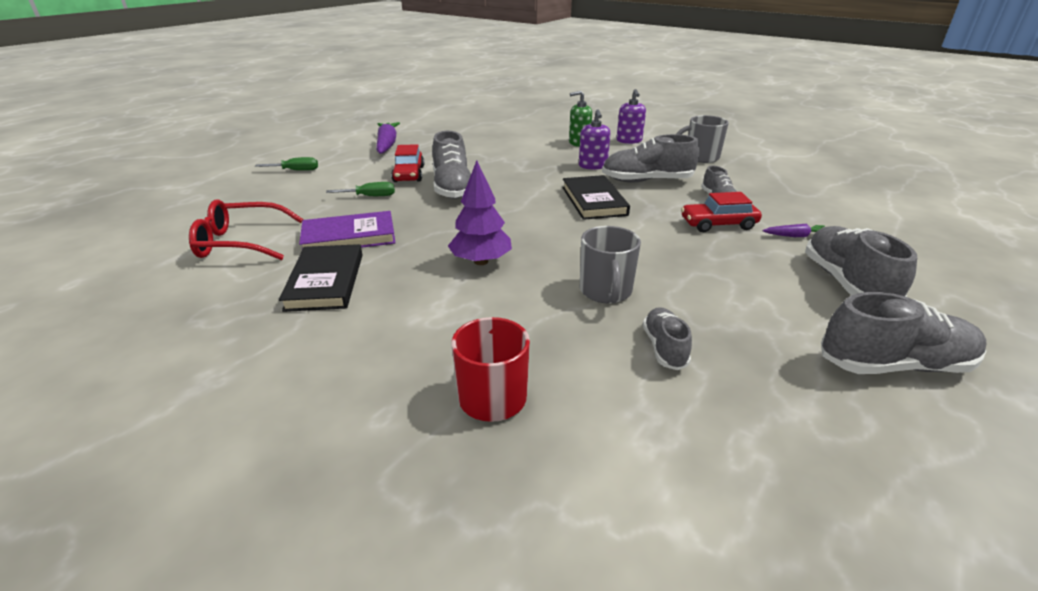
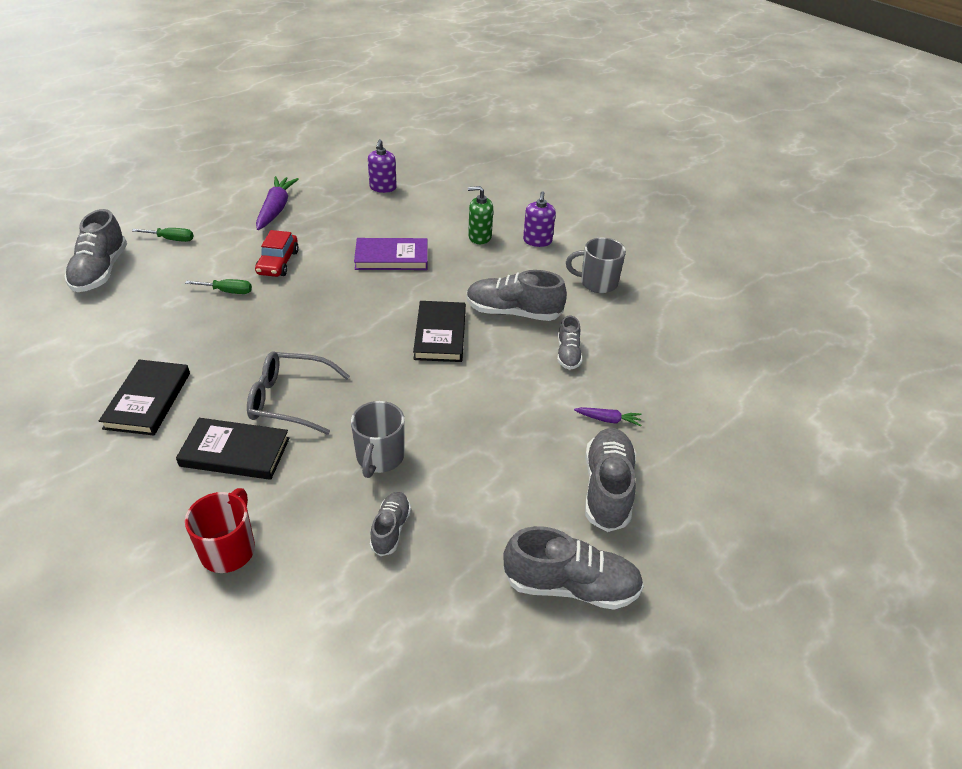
camera: 10 degrees right, 10 degrees up
red glasses [189,200,303,260] -> none
purple book [299,211,396,250] -> purple book moved to [354,238,428,270]
grey shoe [432,131,471,199] -> grey shoe moved to [65,209,127,292]
purple tree [448,160,512,265] -> grey glasses [247,351,350,435]
purple soap dispenser [579,109,610,170] -> purple soap dispenser moved to [368,139,397,193]
red car [681,192,762,232] -> none
none -> black book [176,418,290,480]

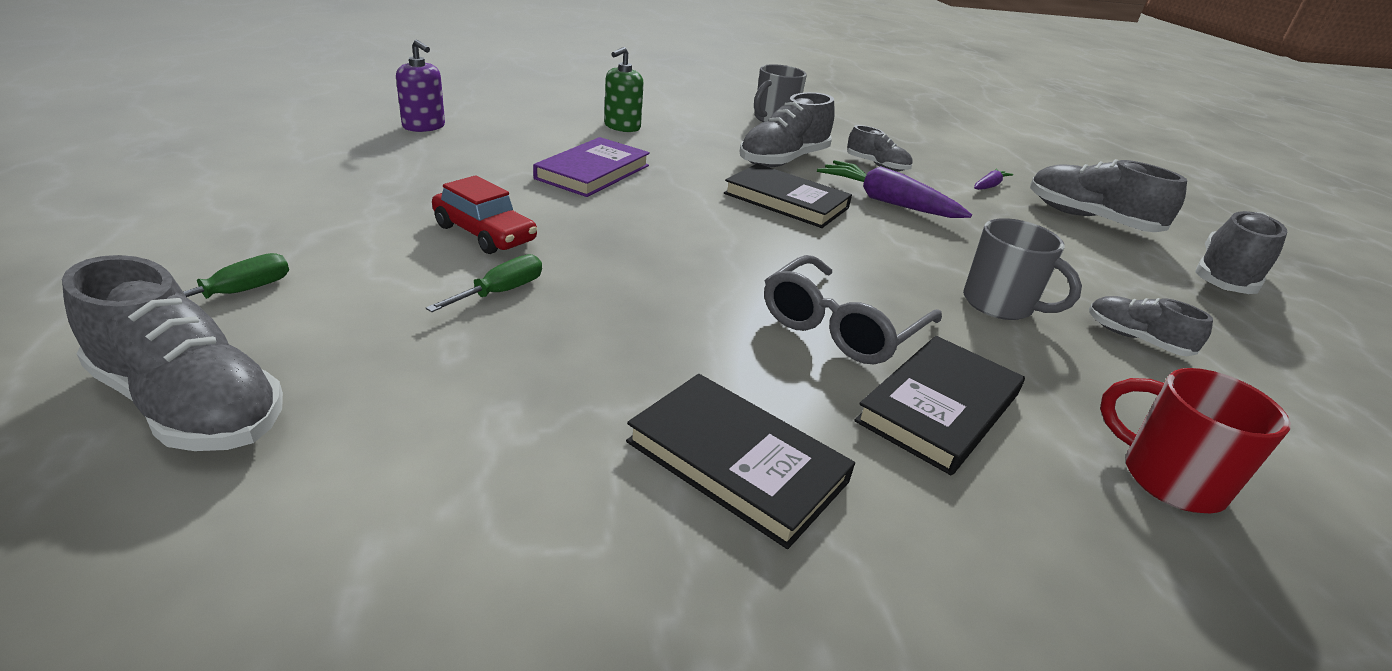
camera: 60 degrees left, 10 degrees down
purple carrot [256,176,299,230] -> purple carrot moved to [817,160,972,218]
purple soap dispenser [523,191,556,247] -> none

